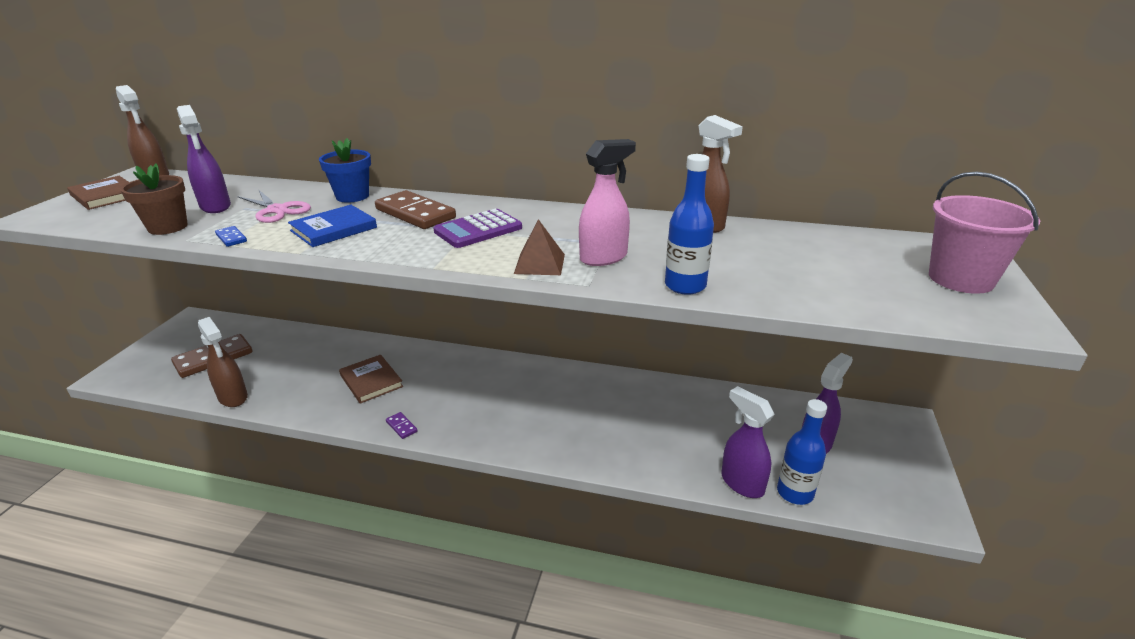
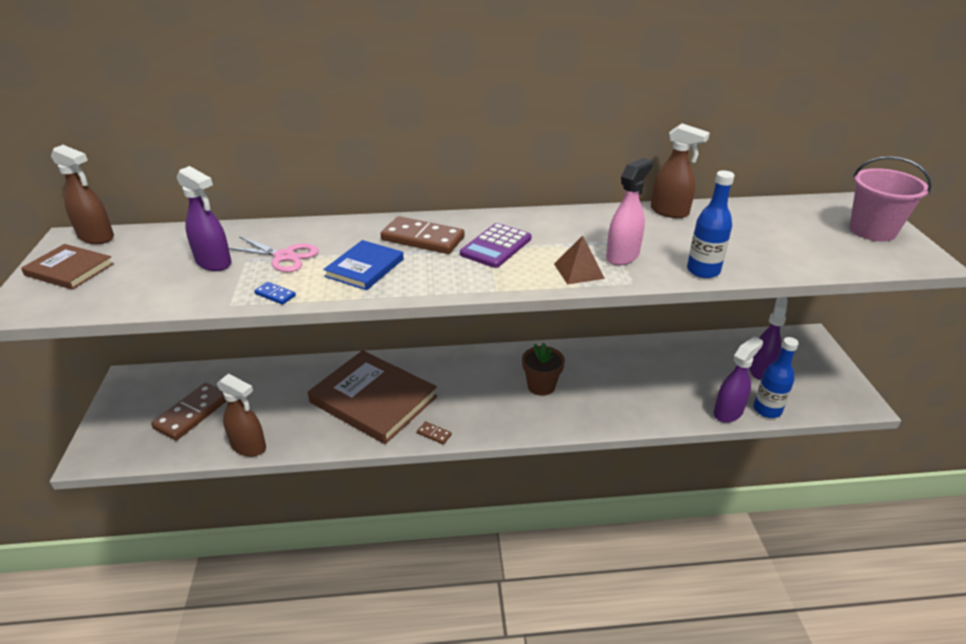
camera: 20 degrees left, 5 degrees up
brown flower pot [120,163,188,235] -> brown flower pot moved to [522,343,565,396]
blue flower pot [319,138,371,203] -> none
brown book [339,355,403,404] -> brown book [308,350,437,444], size x1.87
purple domino [386,412,418,439] -> brown domino [417,421,452,444]
purple spray bottle [721,386,775,498] -> purple spray bottle turned 105 degrees clockwise [714,336,763,423]

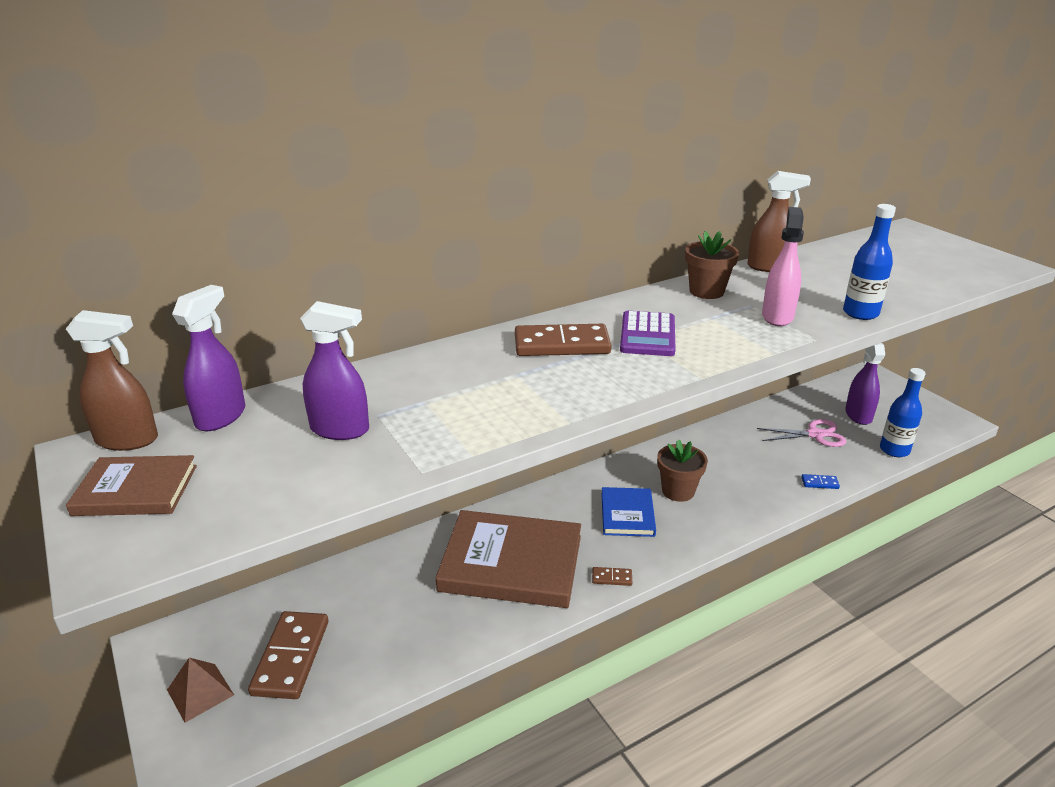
camera: 25 degrees left, 5 degrees down
brown spray bottle [217,374,266,457] -> none
pink scissors [229,236,319,272] -> pink scissors moved to [757,419,846,447]
blue domino [254,282,296,305] -> blue domino moved to [801,474,840,489]
blue book [323,240,404,290] -> blue book moved to [601,487,656,537]
brown pyramid [554,235,605,284] -> brown pyramid moved to [167,658,234,723]
purple spray bottle [714,336,763,423] -> purple spray bottle moved to [172,285,245,431]
pink bucket [849,156,932,242] -> none
none -> brown flower pot [685,231,739,299]

